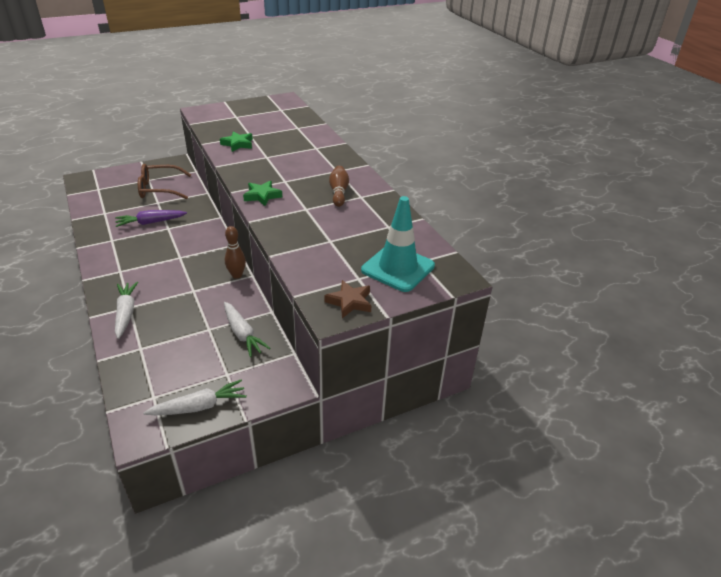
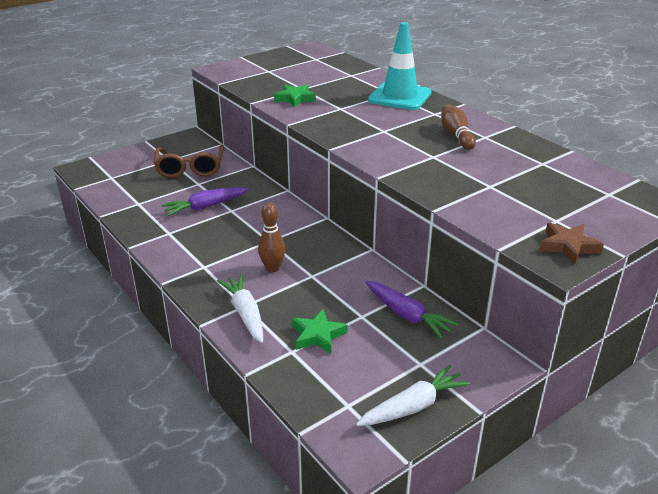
camera: 10 degrees left, 5 degrees down
brown glasses [138,164,191,199] -> brown glasses turned 75 degrees counterclockwise [154,145,224,178]
white carrot [224,302,271,357] -> purple carrot [365,281,459,339]
brown bowling pin [225,226,246,279] -> brown bowling pin moved to [258,203,285,272]
green star [243,181,282,206] -> green star moved to [292,309,348,354]
turquoise traffic cone [361,196,435,292] -> turquoise traffic cone moved to [368,22,432,110]

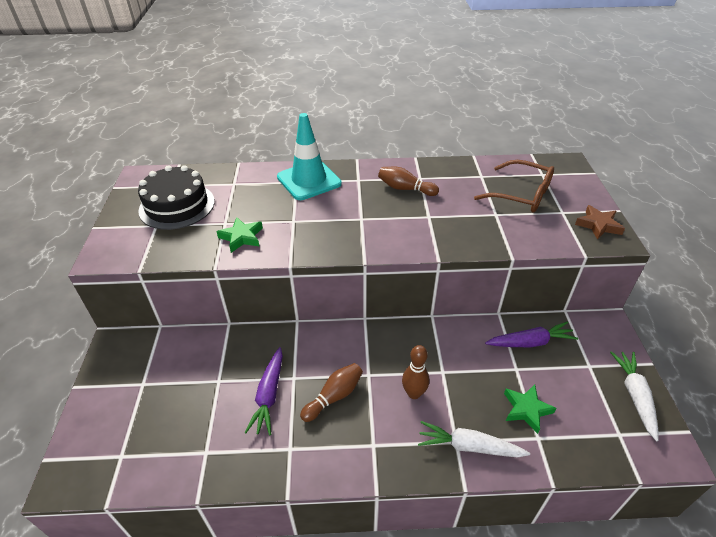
camera: 55 degrees left, 10 degrees up
brown glasses [154,145,224,178] -> brown glasses moved to [474,160,554,213]
none -> black cake [138,165,215,230]
none -> brown bowling pin [300,363,363,422]

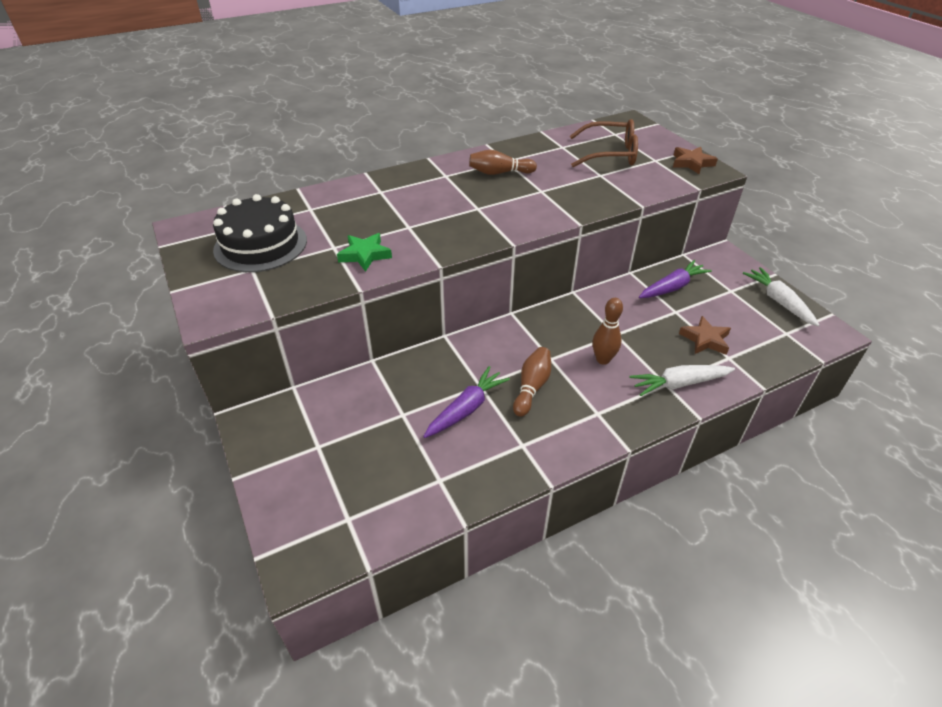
camera: 25 degrees left, 0 degrees up
purple carrot [244,347,283,435] -> purple carrot turned 120 degrees counterclockwise [423,366,510,438]
turquoise traffic cone [277,113,342,200] -> none
green star [504,384,557,434] -> brown star [679,316,731,355]

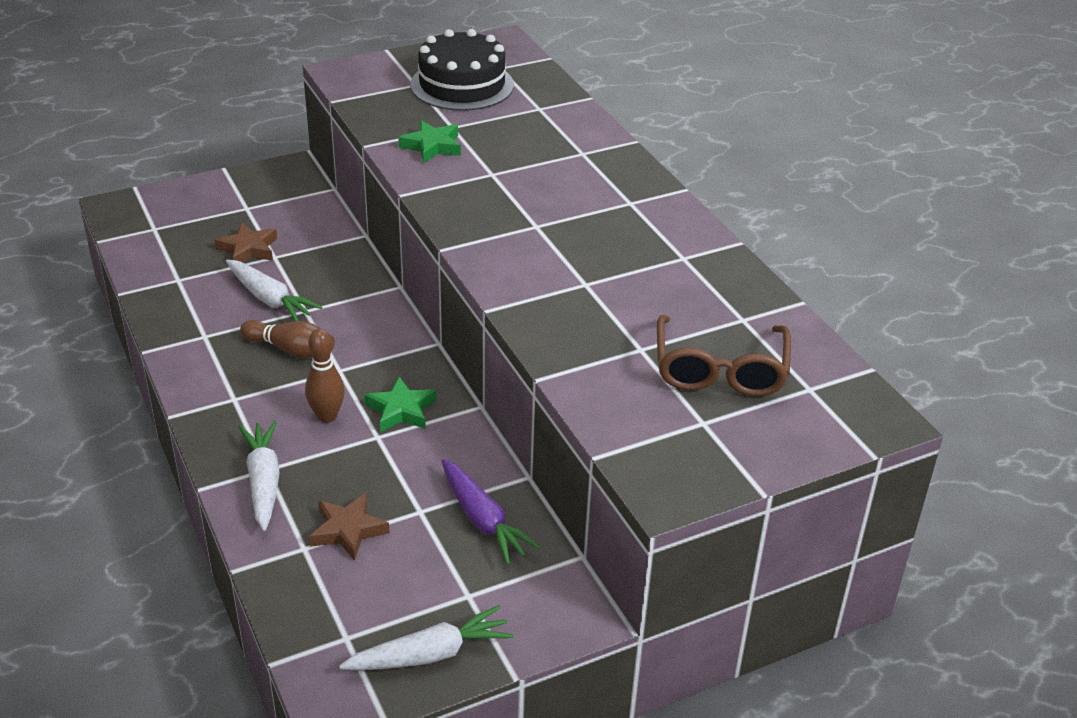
camera: 90 degrees right, 5 degrees down
purple carrot [423,366,510,438] -> white carrot [226,260,322,321]
brown bowling pin [469,150,537,175] -> none
brown star [673,147,718,174] -> brown star moved to [215,223,277,263]
none -> green star [365,376,436,432]

